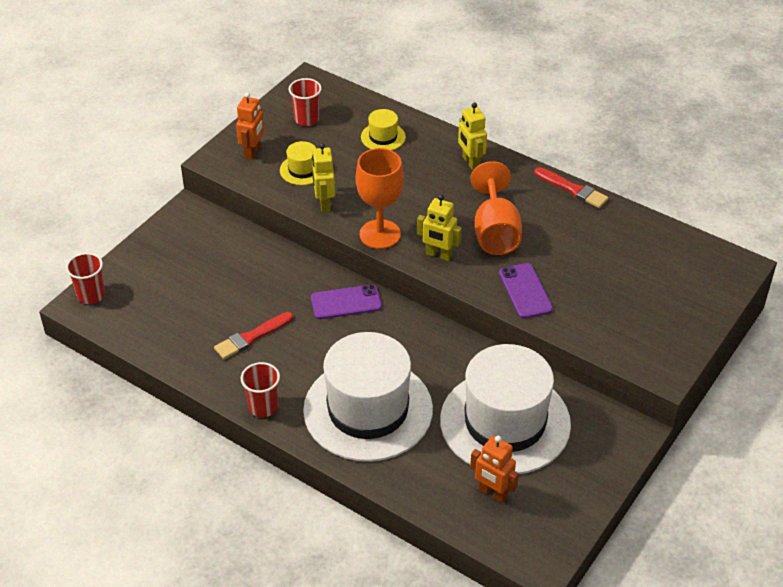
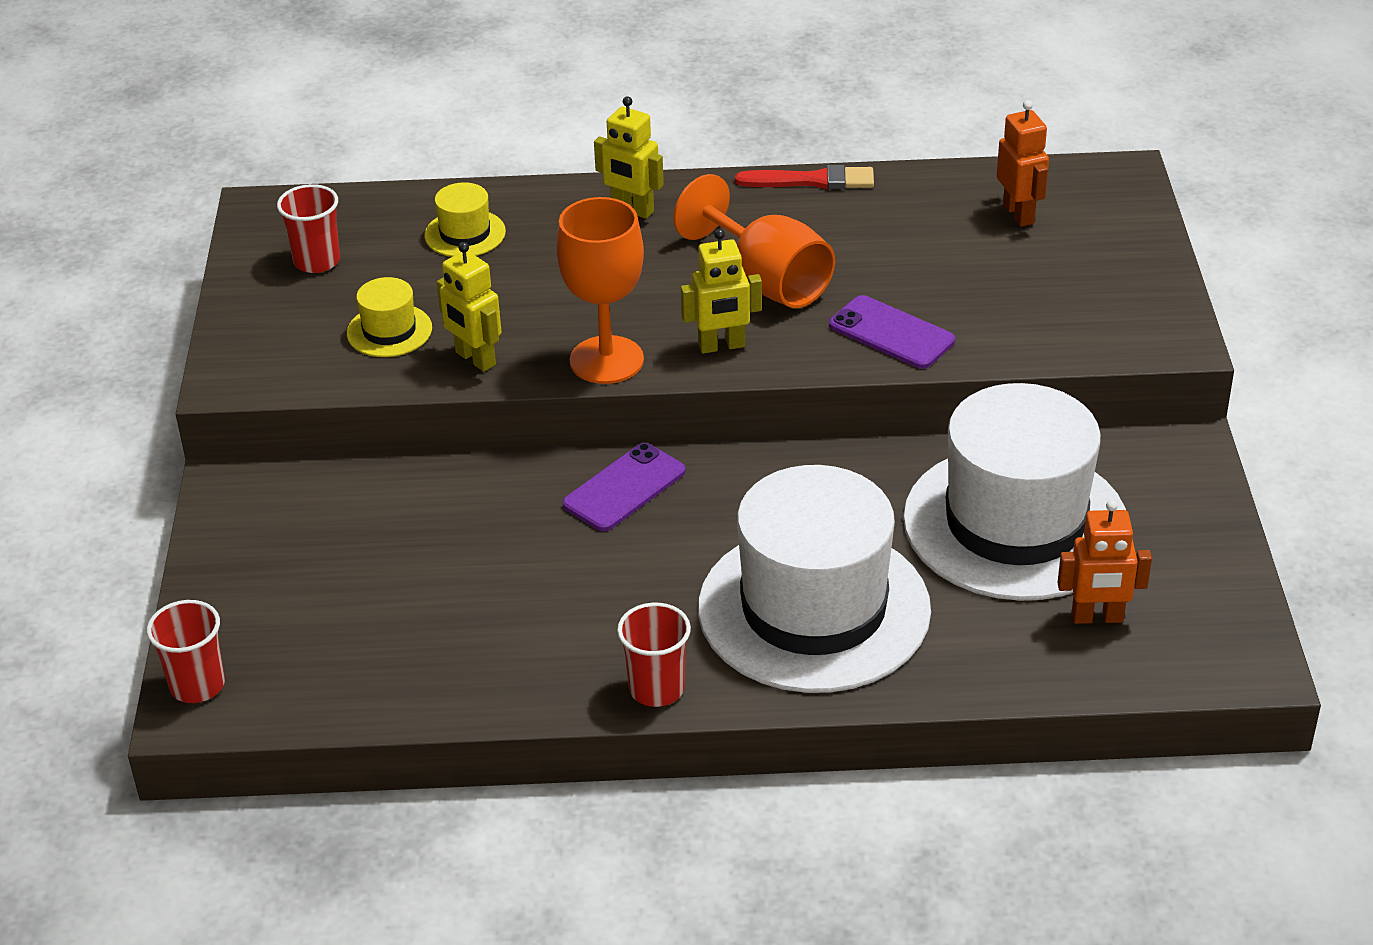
camera: 35 degrees left, 5 degrees down
red brush [214,312,293,359] -> none
orange robot [236,92,264,160] -> orange robot moved to [997,100,1049,227]

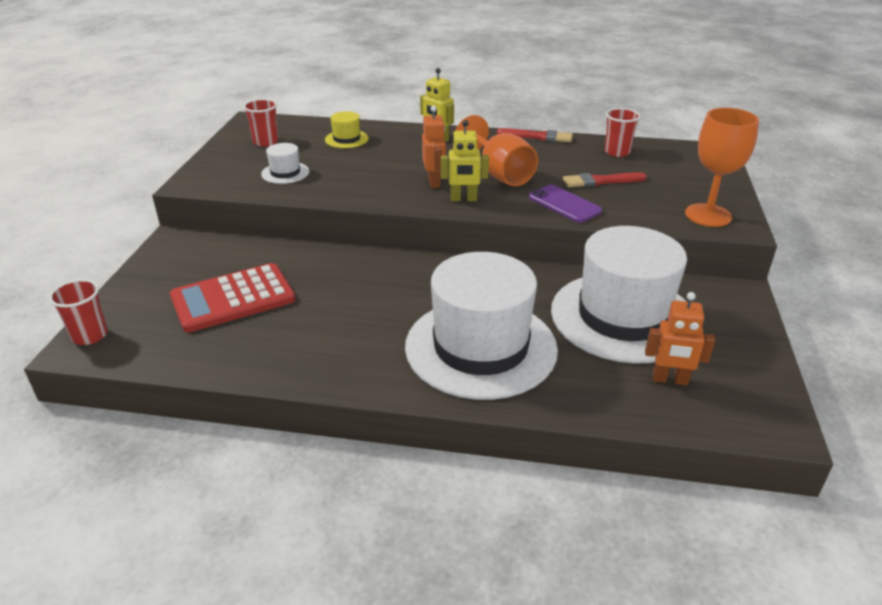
camera: 10 degrees right, 5 degrees down
yellow hat [347,277,432,357] -> white hat [261,143,309,184]
yellow robot [437,242,502,372] -> none
orange goblet [556,197,644,384] -> orange goblet moved to [685,108,759,227]
purple phone [563,443,686,531] -> none
red cup [617,603,691,707] -> red cup moved to [605,108,640,157]
orange robot [997,100,1049,227] -> orange robot moved to [422,106,446,188]
none -> red calculator [170,263,295,333]
none -> red brush [563,172,647,187]

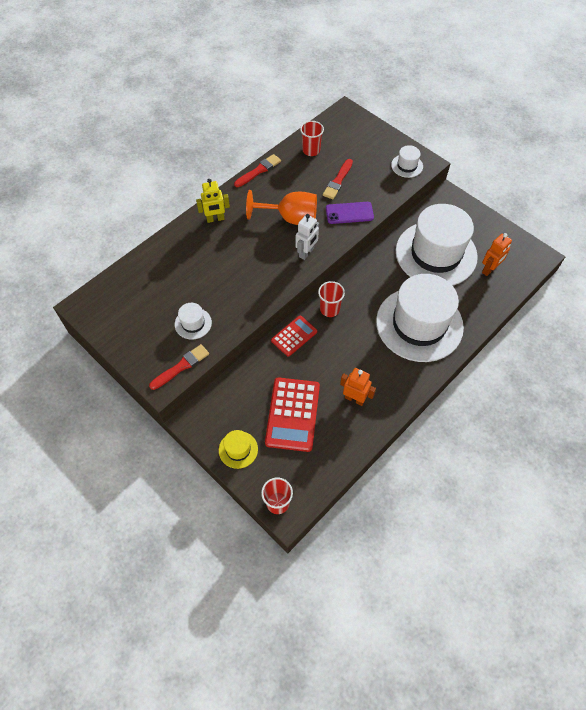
camera: 55 degrees left, 25 degrees up
red cup [243,99,278,147] -> red cup moved to [318,281,345,317]
yellow hat [325,111,369,148] -> yellow hat moved to [219,430,258,469]
orange robot [422,106,446,188] -> orange robot moved to [340,368,376,406]
yellow robot [441,120,489,201] -> white robot [296,214,319,260]
orange goblet [685,108,759,227] -> white hat [391,145,423,178]
none -> red brush [149,344,209,390]
none -> red calculator [271,316,317,357]

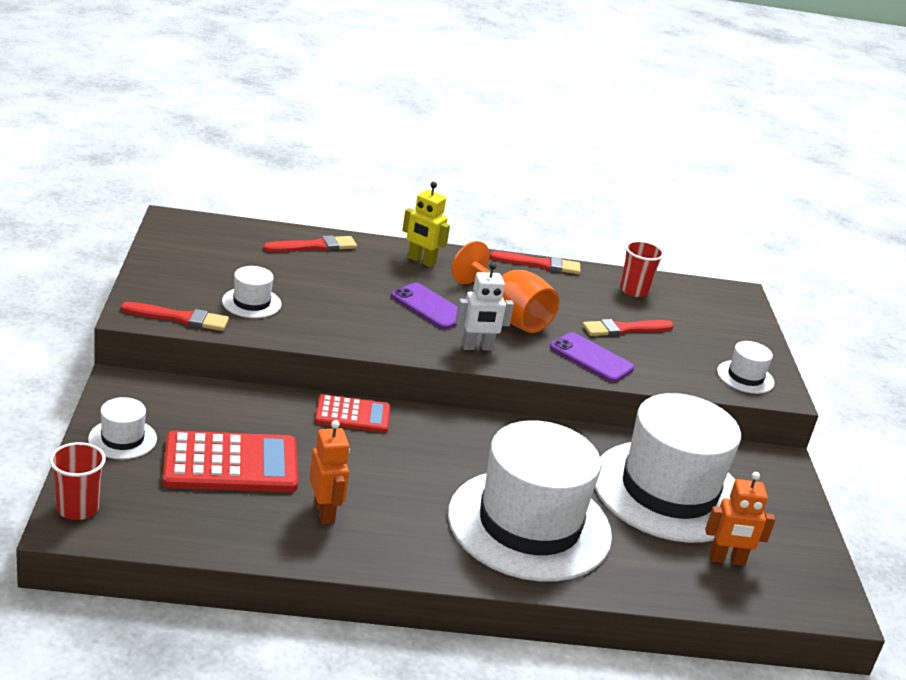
camera: 40 degrees right, 30 degrees down
yellow hat [219,430,258,469] -> white hat [88,397,157,459]
red calculator [265,377,320,452] -> red calculator turned 150 degrees counterclockwise [163,431,298,492]
red cup [318,281,345,317] -> none
none -> red brush [263,235,357,252]
none -> purple phone [391,283,458,329]

